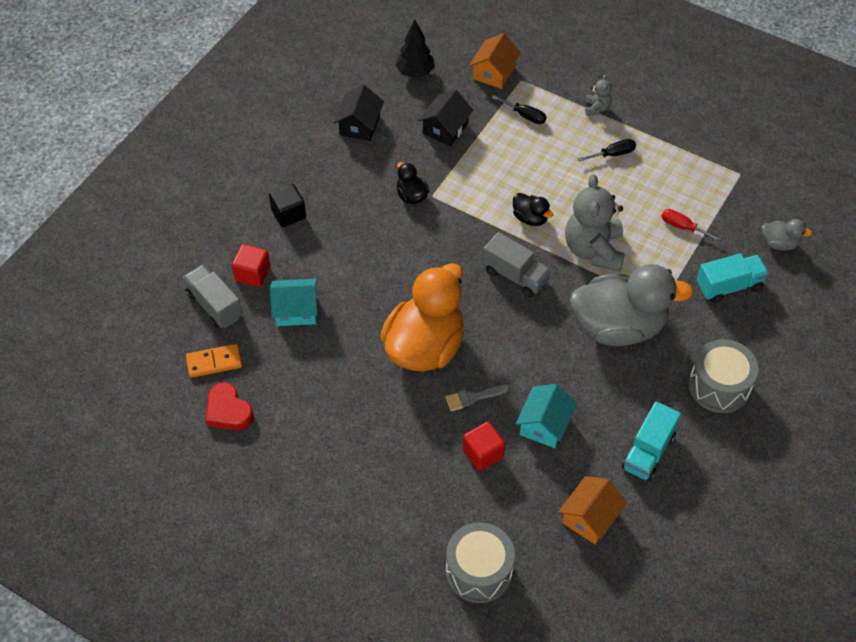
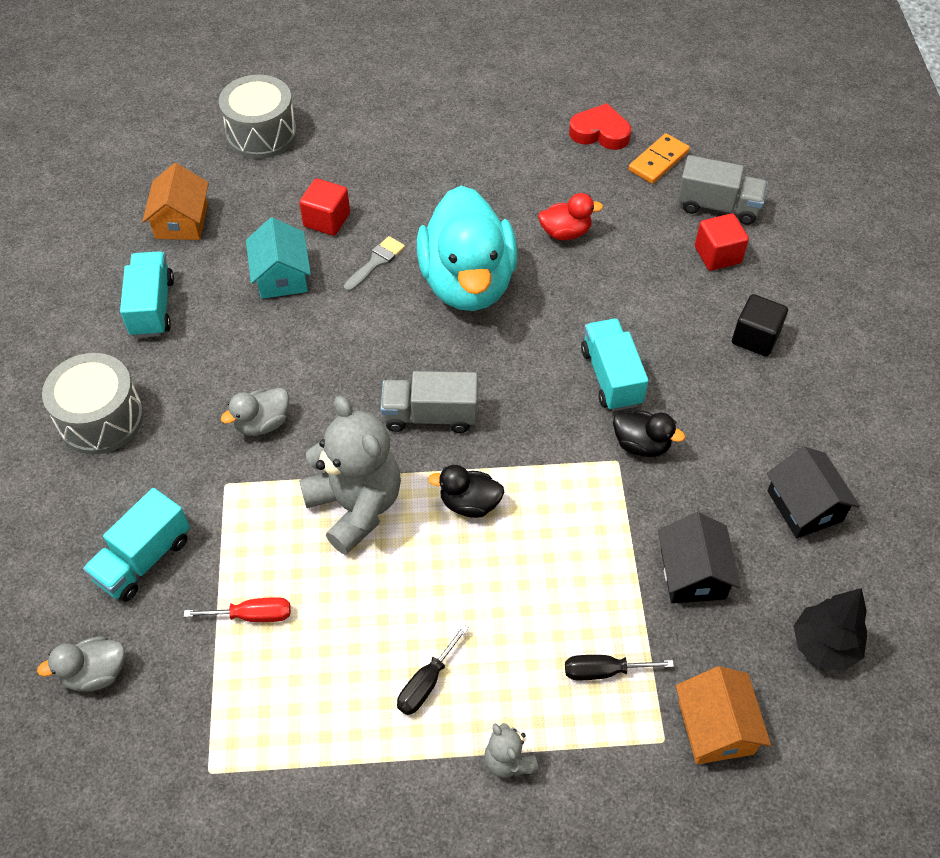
camera: 145 degrees right, 0 degrees up
turquoise house [270,279,317,326] -> none
orange duck [380,263,464,372] -> turquoise duck [417,186,517,311]
grey duck [570,264,694,346] -> grey duck [221,388,289,436], size x0.43
none -> red duck [538,193,603,240]
none -> turquoise truck [581,319,648,411]

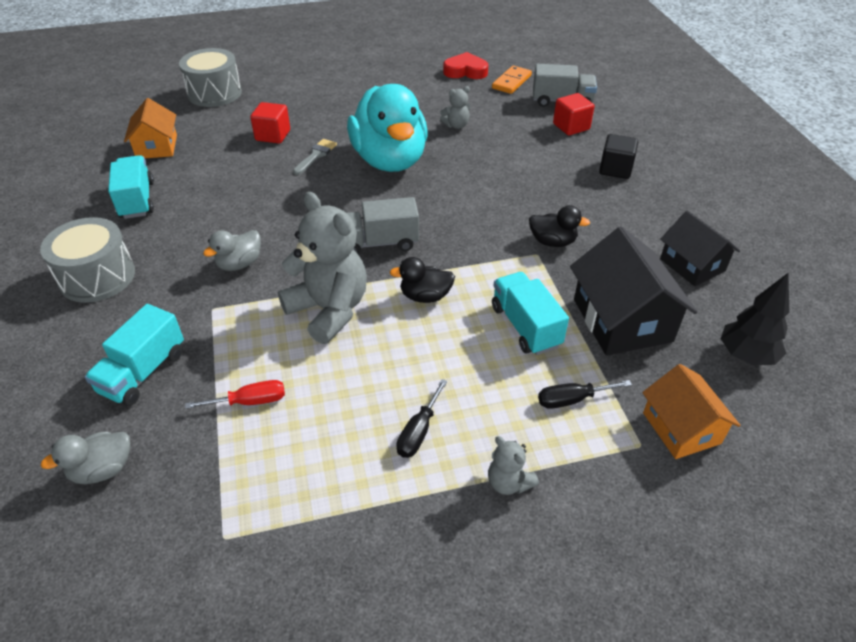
camera: 10 degrees left, 10 degrees down
turquoise house [246,217,311,299] -> none
red duck [538,193,603,240] -> grey teddy bear [440,86,470,129]
turquoise truck [581,319,648,411] -> turquoise truck moved to [492,272,569,355]
black house [658,512,741,603] -> black house [570,227,698,356], size x1.55

